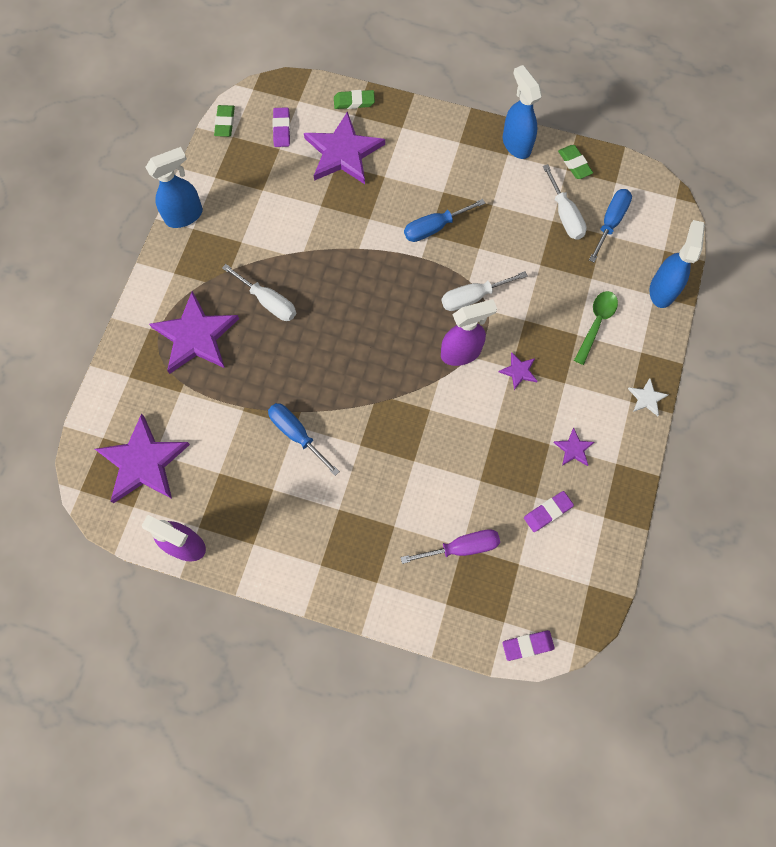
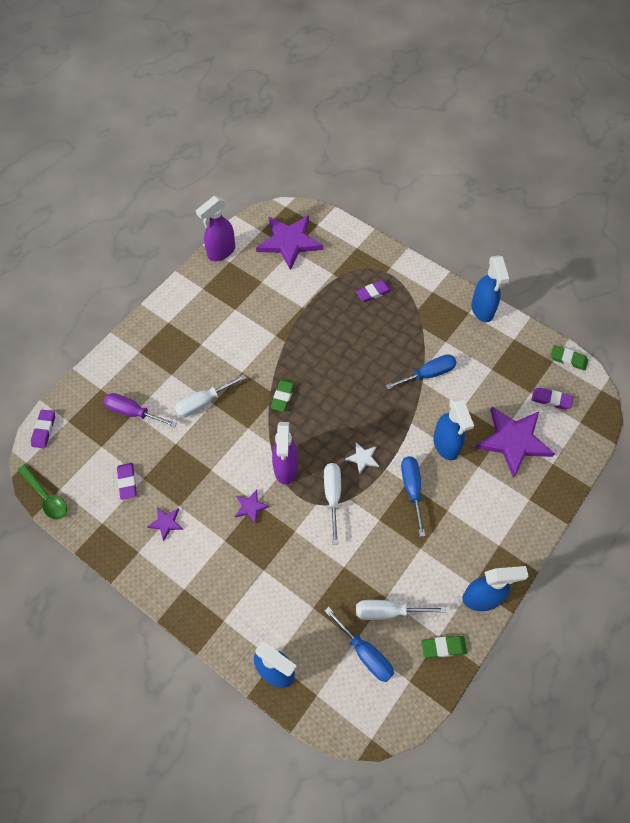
camera: 110 degrees right, 10 degrees down
purple star [149,291,239,374] -> purple eraser [356,280,392,302]
white screwdriver [222,264,296,321] -> white screwdriver moved to [175,374,246,417]
blue screwdriver [268,403,340,476] -> blue screwdriver moved to [385,354,457,390]
green eraser [334,90,375,109] -> green eraser moved to [271,379,295,412]
purple screwdriver [401,529,500,564] -> purple screwdriver turned 105 degrees clockwise [103,393,177,427]
green spoon [574,291,618,365] -> green spoon moved to [18,464,67,520]
white star [628,379,668,416] -> white star moved to [345,443,379,474]
none -> blue spray bottle [433,397,474,460]

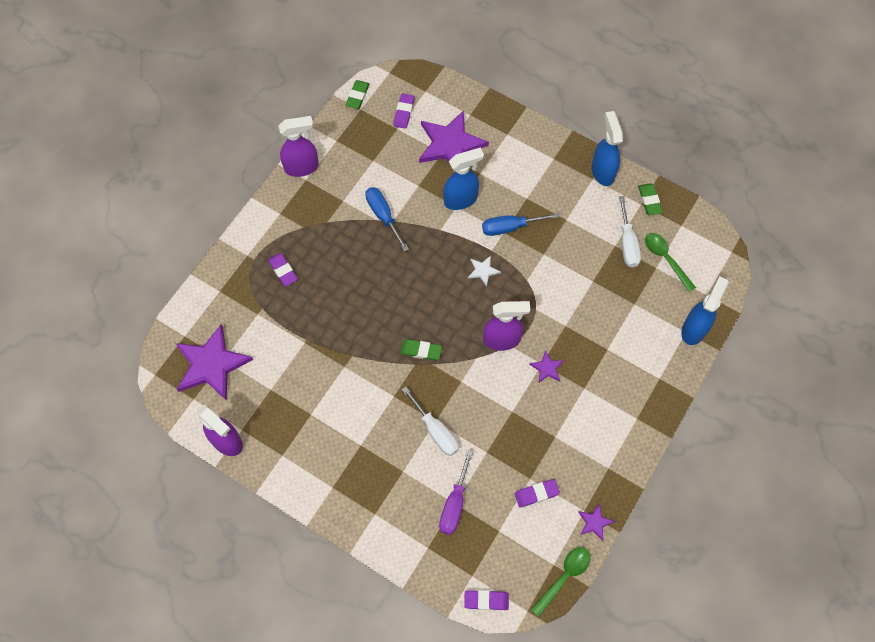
camera: 95 degrees left, 5 degrees up
purple star [147,507,183,541] -> purple star moved to [578,503,615,541]
white screwdriver [324,463,341,544] -> none
blue screwdriver [325,607,394,682] -> green spoon [645,233,696,292]
blue spray bottle [471,256,509,322] -> purple spray bottle [279,116,319,177]

